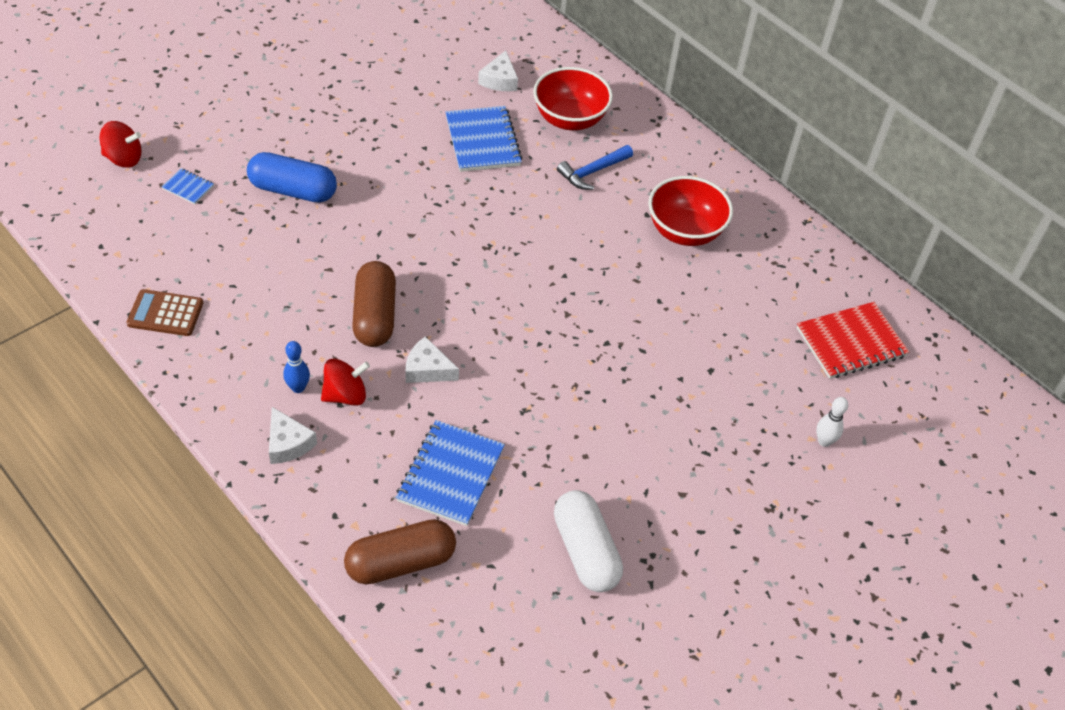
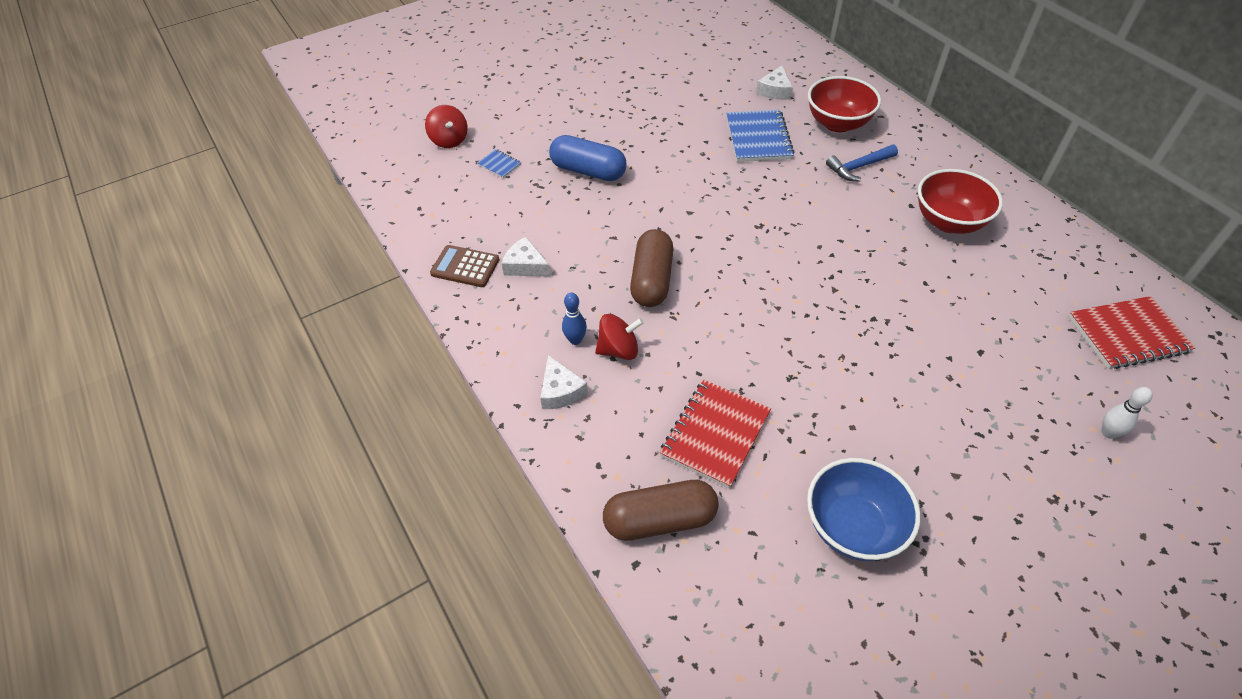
camera: 15 degrees right, 0 degrees up
red spinning top [100,121,141,168] -> red spinning top turned 45 degrees clockwise [425,105,468,148]
blue notebook [396,420,505,526] -> red notebook [660,380,771,488]
white cheese [406,336,459,383] -> white cheese moved to [502,237,551,277]
white capsule [554,490,623,592] -> blue bowl [807,458,921,561]

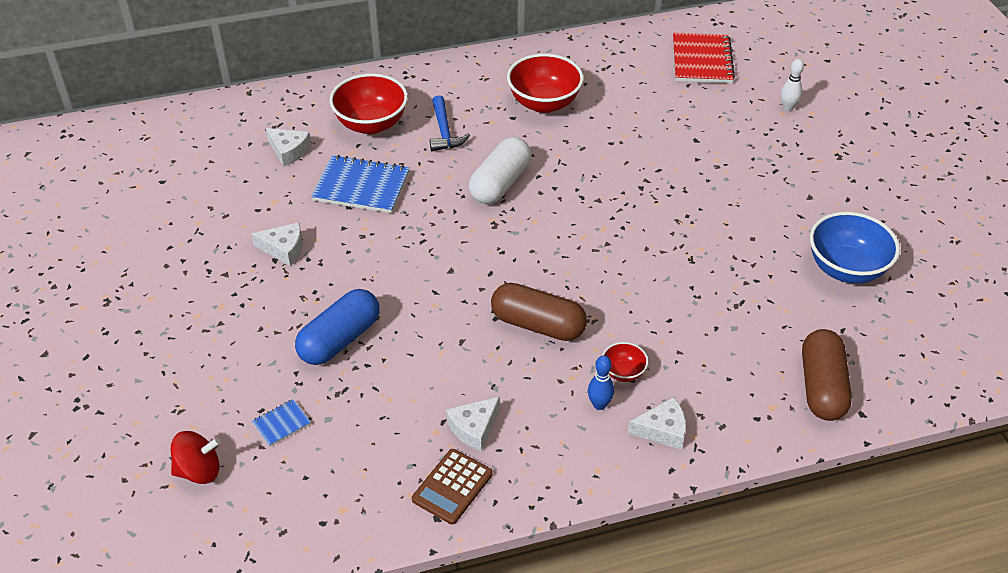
camera: 75 degrees left, 5 degrees down
red spinning top [595,314,644,360] -> red bowl [602,342,648,382]
red notebook [660,380,771,488] -> none
none -> white cheese [251,222,303,266]
none -> white capsule [469,137,531,204]

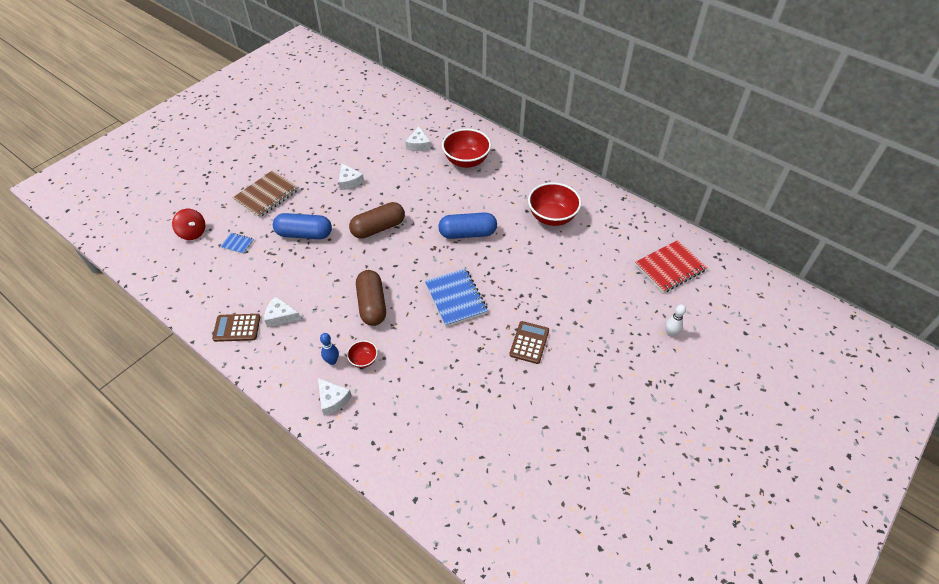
camera: 55 degrees right, 5 degrees up
blue notebook [311,155,410,213] -> blue notebook moved to [425,268,488,327]
blue hammer [430,95,470,151] -> none
white capsule [469,137,531,204] -> blue capsule [438,212,497,239]
brown capsule [802,329,852,421] -> brown capsule moved to [349,202,405,238]
blue bowl [810,212,900,284] -> none
none -> brown notebook [233,170,299,218]
none -> brown calculator [509,321,549,364]

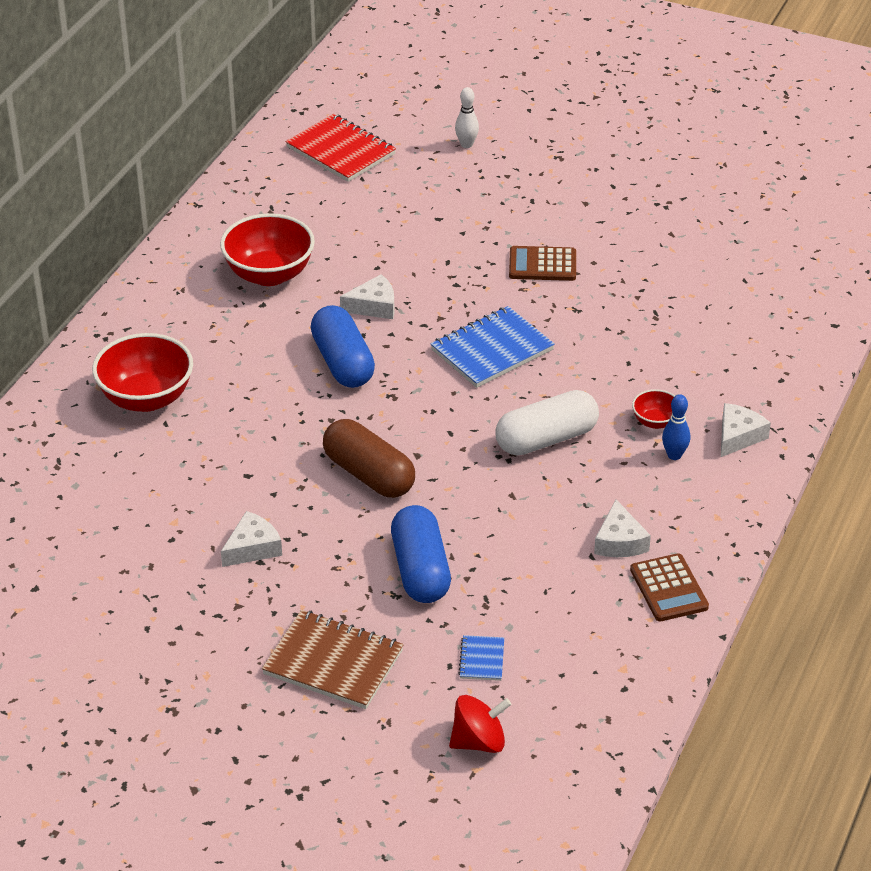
camera: 105 degrees left, 10 degrees down
red spinning top [172,209,205,240] -> red spinning top turned 45 degrees clockwise [449,695,511,753]
brown capsule [356,270,386,326] -> white capsule [495,390,599,456]
white cheese [405,127,431,151] -> white cheese moved to [340,274,395,319]

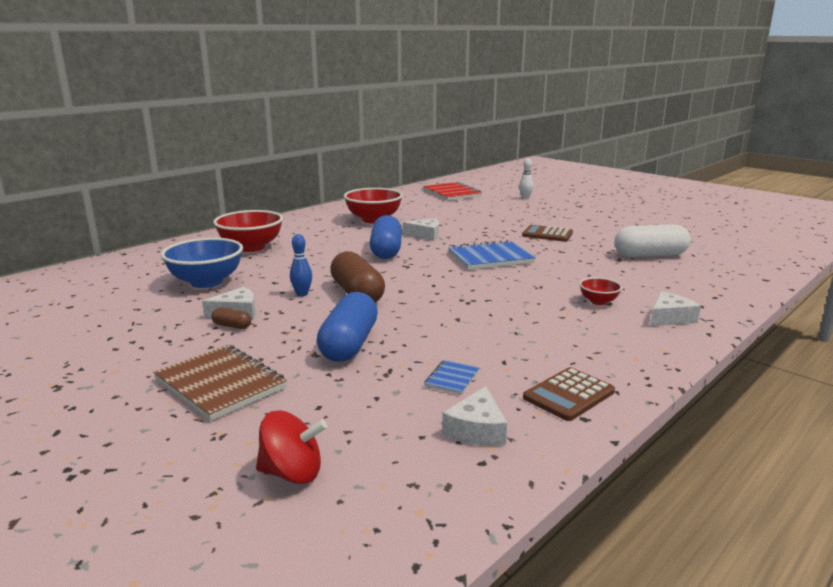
camera: 20 degrees right, 20 degrees down
blue notebook [458,635,504,681] -> blue notebook moved to [424,360,480,395]
white capsule [495,390,599,456] -> white capsule moved to [614,224,691,257]
white cheese [594,500,651,557] -> white cheese moved to [442,386,507,446]
brown calculator [630,553,709,621] -> brown calculator turned 45 degrees clockwise [523,367,615,421]
blue bowling pin [662,394,690,460] -> blue bowling pin moved to [290,234,312,296]
none -> blue bowl [161,238,243,288]
none -> brown capsule [212,308,251,329]

